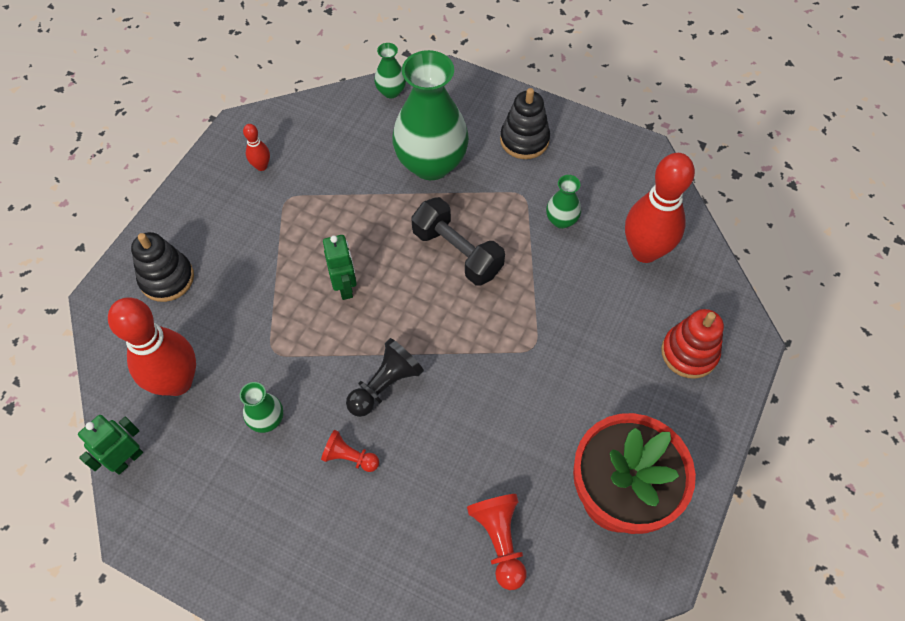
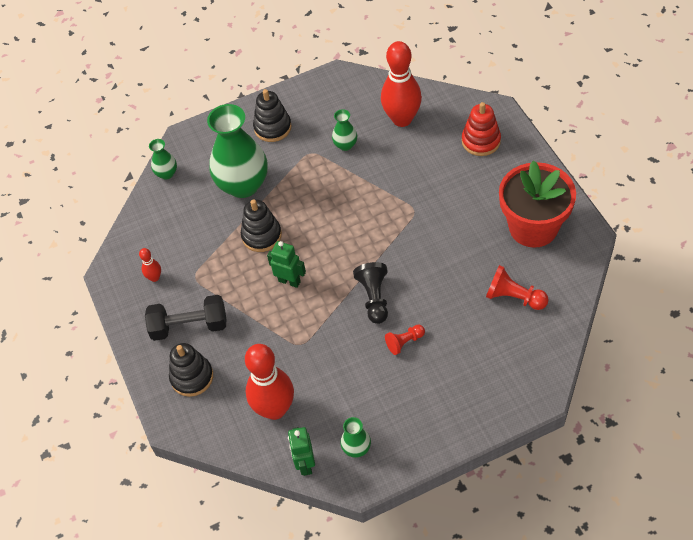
camera: 45 degrees left, 5 degrees down
green vase [240,382,283,433] -> green vase moved to [340,417,371,458]
black dumbbell [411,197,505,286] -> black dumbbell moved to [145,295,226,341]
none -> black stacking toy [241,199,282,252]

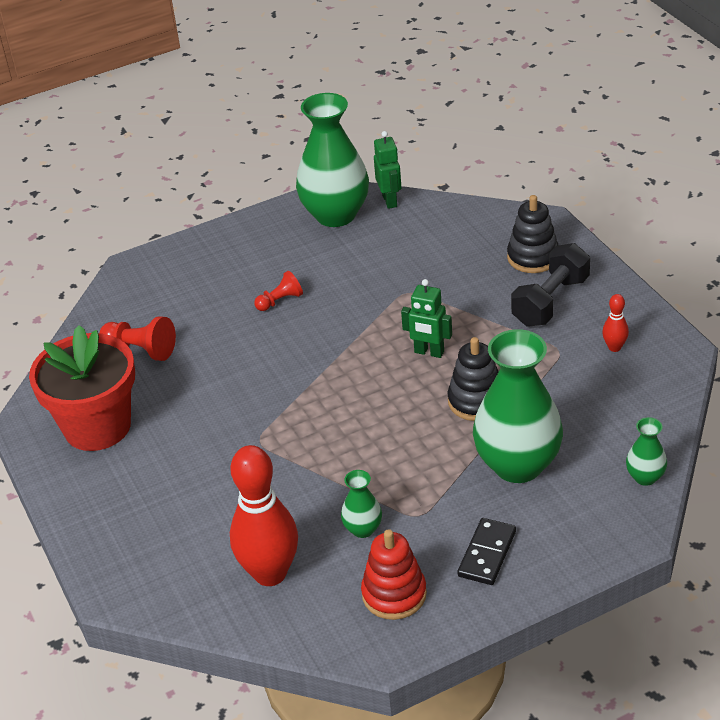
camera: 175 degrees right, 15 degrees down
black dumbbell [145,295,226,341] -> black dumbbell turned 45 degrees counterclockwise [511,243,590,327]
red bowling pin [245,344,294,420] -> none
black stacking toy [253,89,292,142] -> black domino [458,518,516,585]
green vase [340,417,371,458] -> green vase [296,93,369,227], size x2.22
black pawn [353,262,388,324] -> none
red stacking toy [462,102,501,156] -> red stacking toy moved to [361,529,427,620]

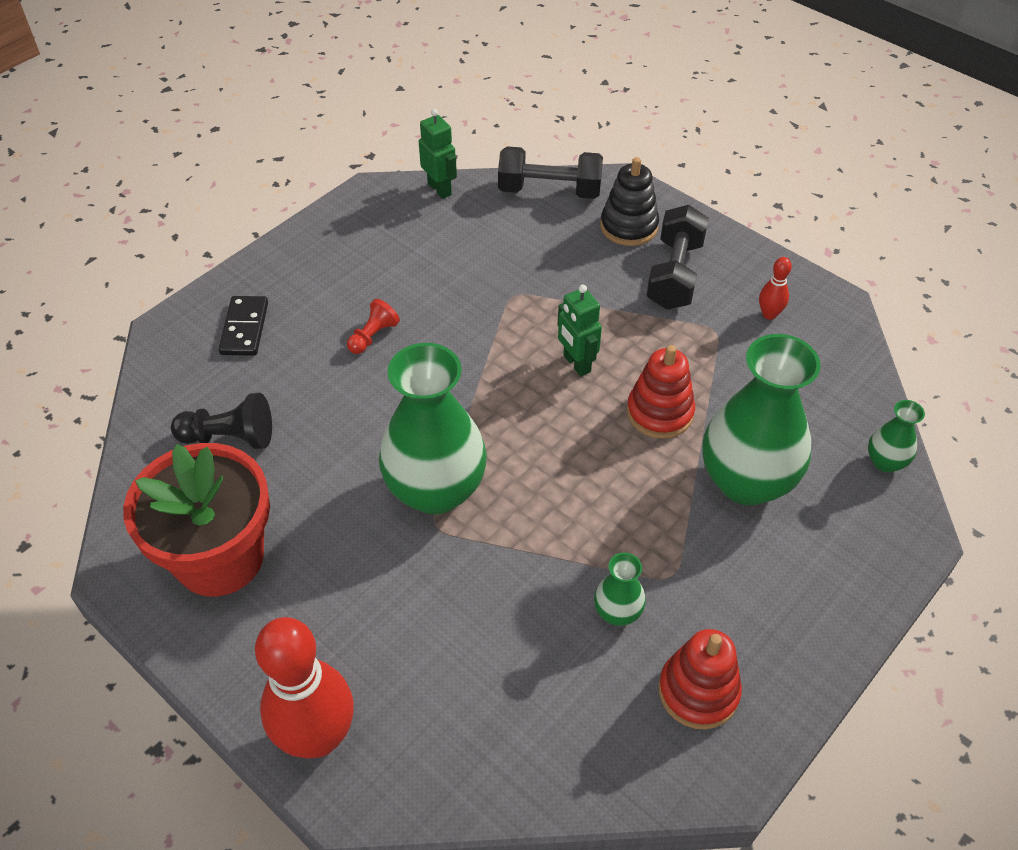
camera: 25 degrees left, 10 degrees up
red pawn [100,316,176,361] -> black pawn [171,393,272,449]
red bowling pin [230,445,298,586] -> red bowling pin moved to [255,617,354,759]
green vase [296,93,369,227] -> green vase moved to [379,343,487,515]
green robot [401,279,452,358] -> green robot turned 60 degrees clockwise [558,285,602,376]
black stacking toy [448,337,499,421] -> red stacking toy [627,345,695,439]
black domino [458,518,516,585] -> black domino moved to [219,296,268,356]
none -> black dumbbell [498,146,603,199]

